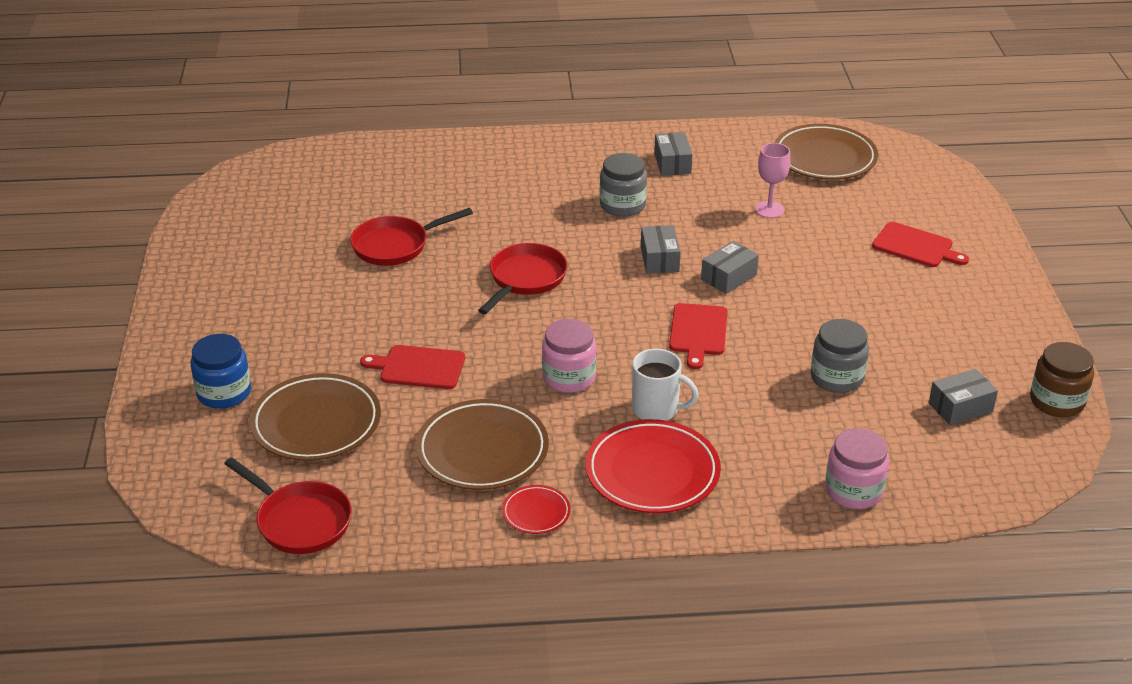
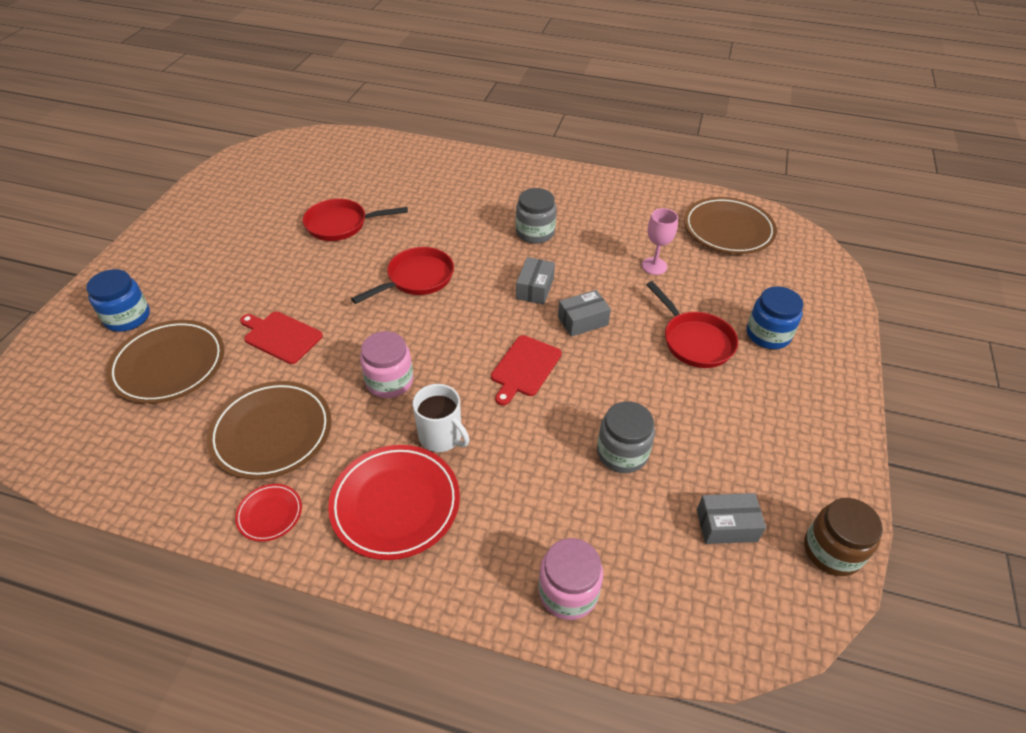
camera: 20 degrees right, 10 degrees up
red pan [224,457,352,554] -> red pan moved to [646,281,738,368]
grey box [654,132,693,176] -> none
red cutting board [872,222,969,267] -> blue jar [746,286,803,349]

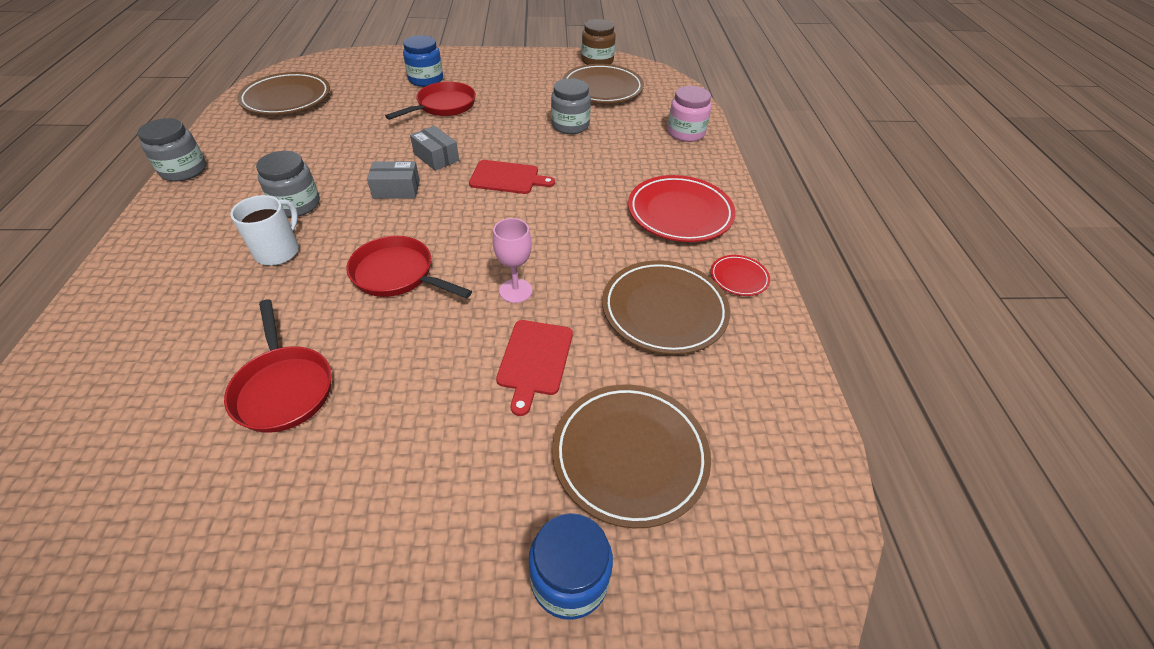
camera: 110 degrees left, 0 degrees up
pink jar [360,331,413,398] -> none
white mug [413,384,470,452] -> white mug moved to [230,195,299,266]
pink goblet [642,208,678,275] -> pink goblet moved to [493,218,532,303]
grey box [697,493,766,544] -> brown plate [563,64,644,103]
none -> grey jar [137,118,206,181]

